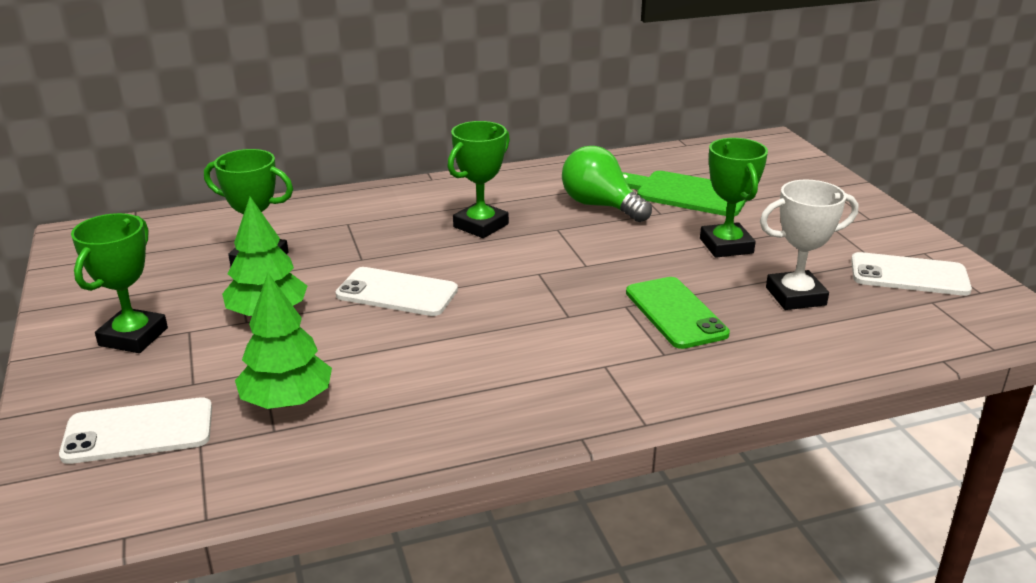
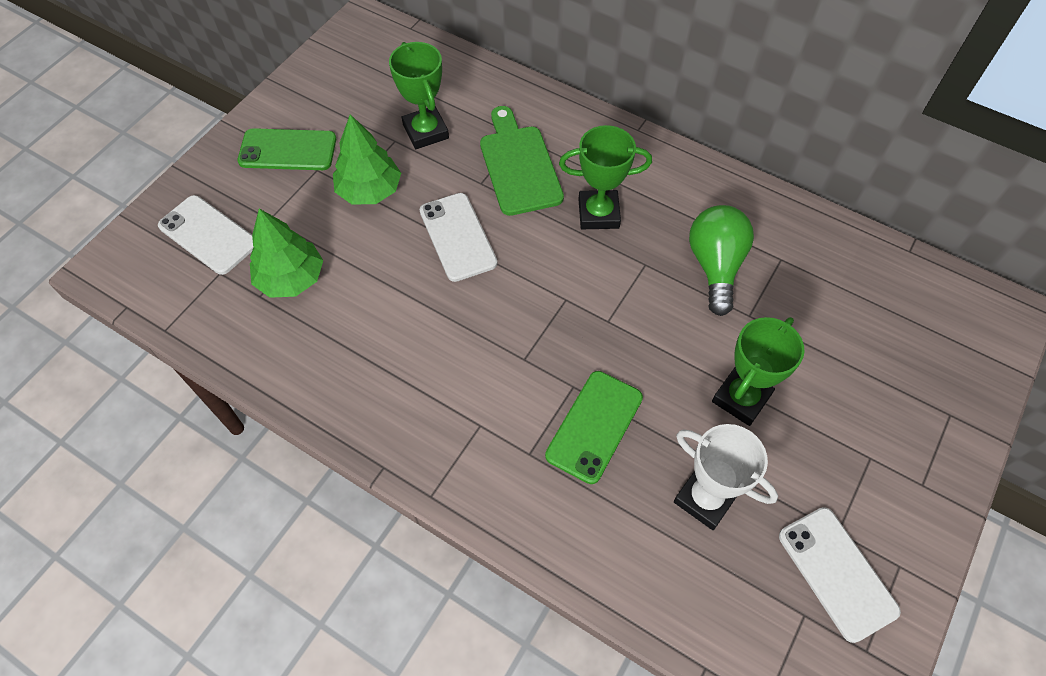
camera: 50 degrees right, 30 degrees up
green trophy [71,213,168,353] -> green phone [237,128,336,170]
green cutting board [622,171,747,216] -> green cutting board moved to [480,106,564,216]

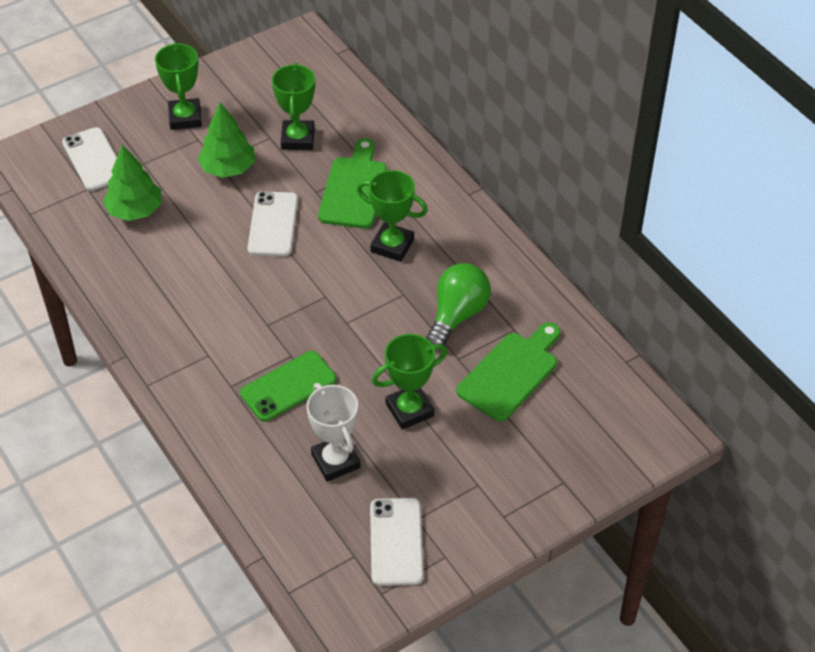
camera: 25 degrees right, 10 degrees down
green phone [237,128,336,170] -> green trophy [155,42,202,130]
none -> green cutting board [457,322,560,422]

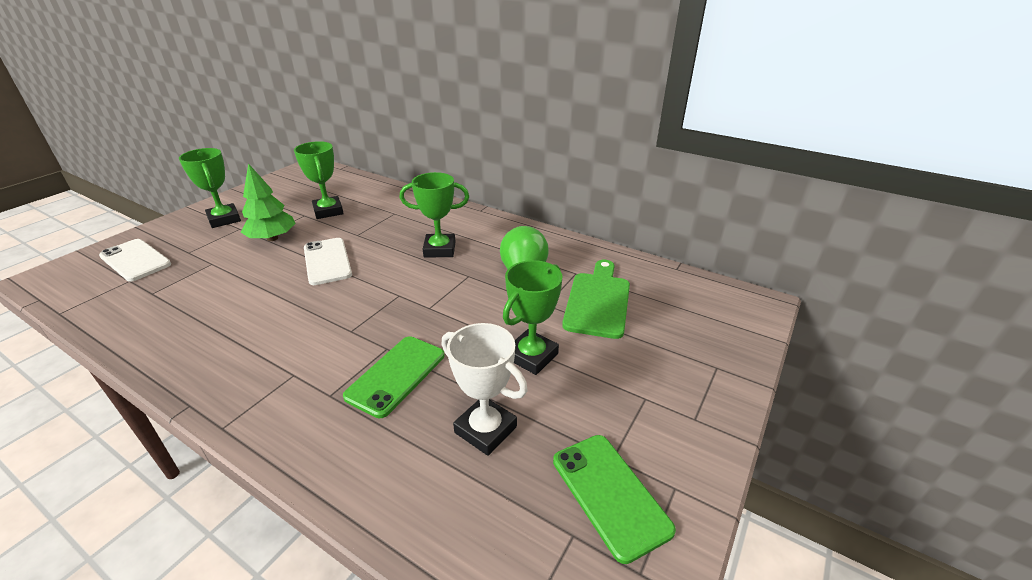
camera: 25 degrees left, 15 degrees down
green tree [103,145,162,221] -> none
green cutting board [318,138,387,229] -> none
white phone [370,498,424,586] -> green phone [553,435,676,564]

